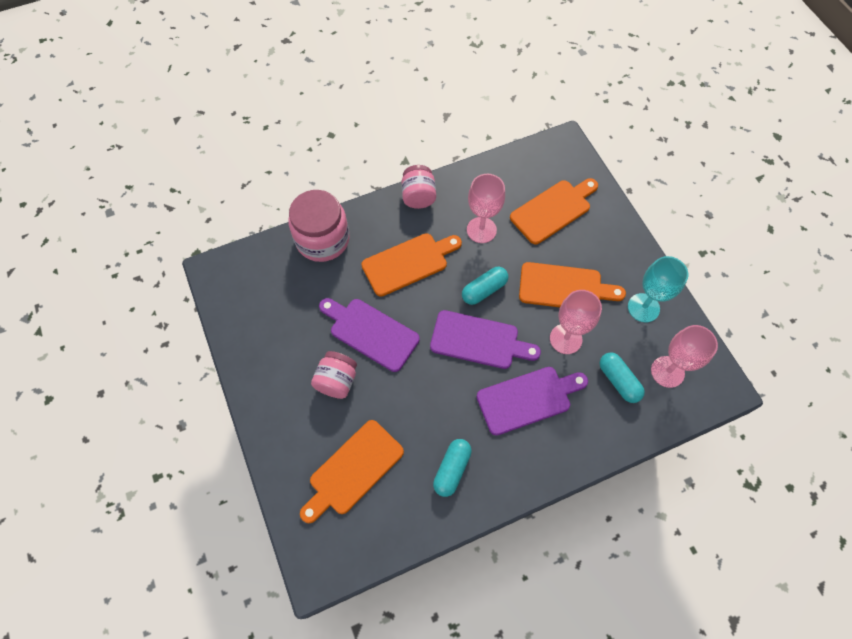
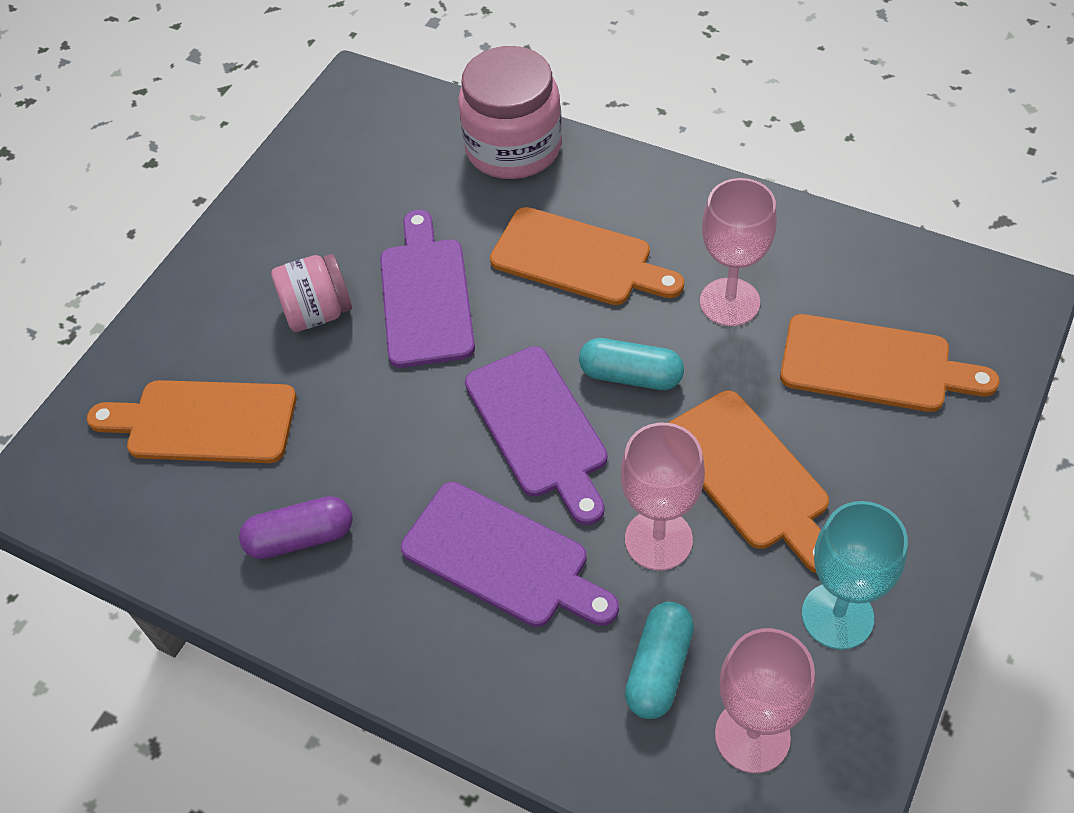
camera: 55 degrees right, 10 degrees down
pink jar [401,165,436,209] -> none
turquoise capsule [433,439,472,497] -> purple capsule [239,496,353,559]

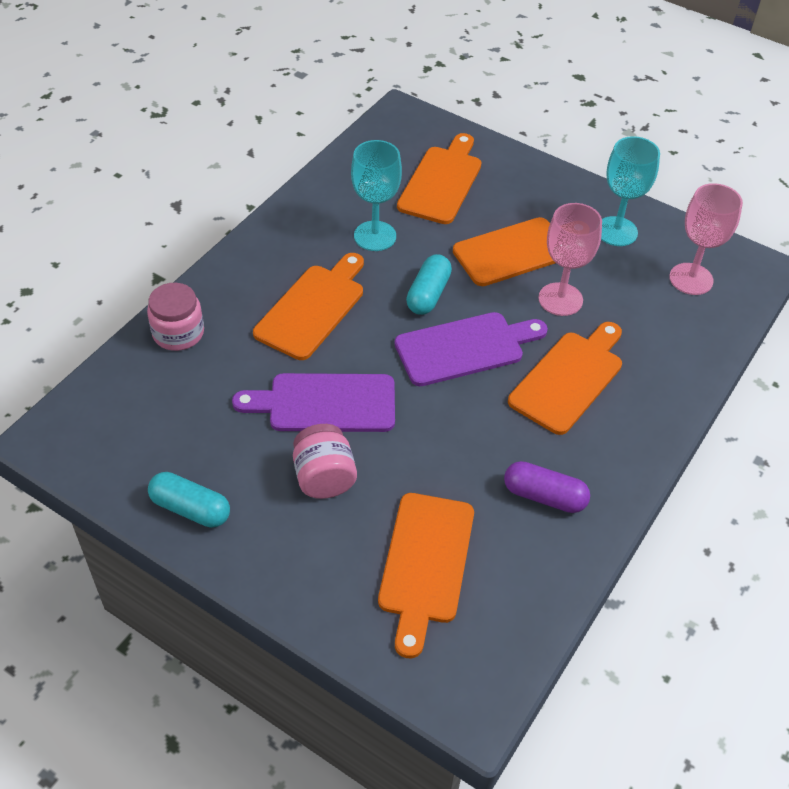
camera: 90 degrees left, 5 degrees down
purple capsule [239,496,353,559] -> purple capsule turned 60 degrees counterclockwise [504,461,590,513]
purple cutting board [401,482,619,627] -> orange cutting board [508,322,622,435]
pink jar [458,46,562,179] -> pink jar [147,283,204,351], size x0.62
turquoise capsule [625,602,694,719] -> turquoise capsule moved to [148,472,230,528]
pink goblet [700,178,777,326] -> turquoise goblet [351,140,402,251]

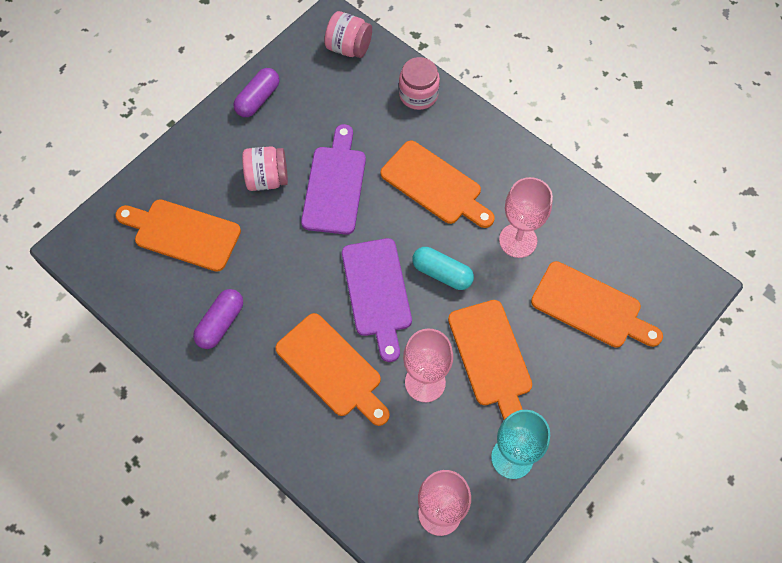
camera: 100 degrees right, 15 degrees up
turquoise capsule [148,472,230,528] -> purple capsule [233,68,279,117]
turquoise goblet [351,140,402,251] -> pink goblet [499,177,553,258]
none -> pink jar [324,11,372,58]

